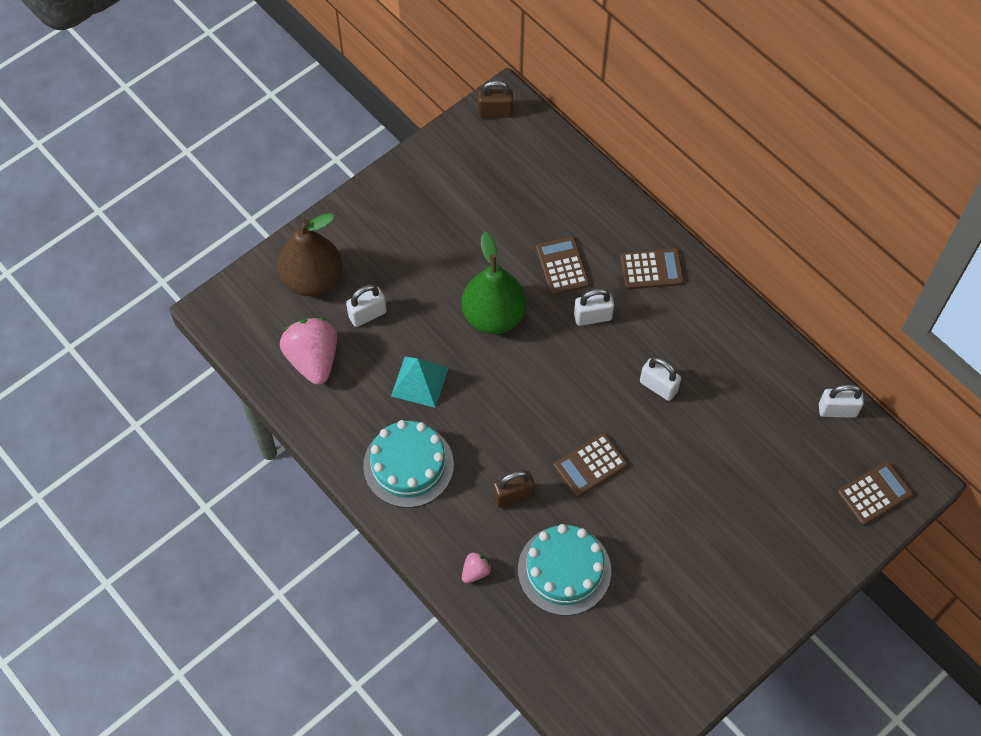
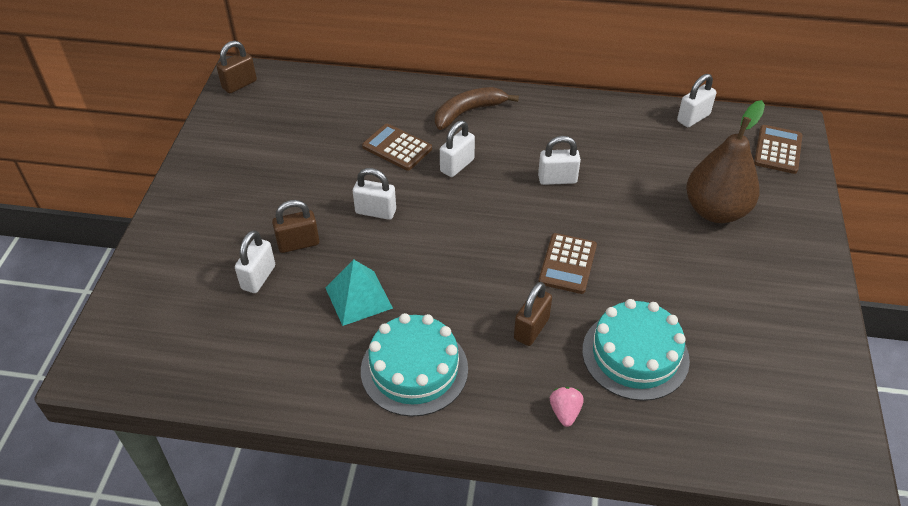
camera: 40 degrees left, 15 degrees down
brown pear [277,213,342,296] -> brown pear moved to [686,100,765,223]
pink strawberry [280,318,337,385] -> none
green pear [462,232,527,334] -> white padlock [353,168,396,220]
brown calculator [620,248,684,289] -> brown banana [435,87,519,130]
none -> brown padlock [272,200,319,253]

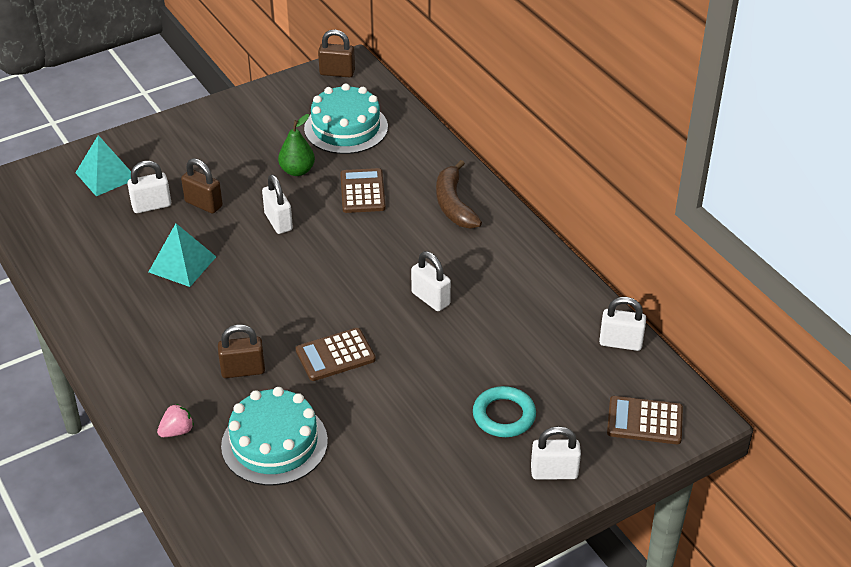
camera: 50 degrees right, 5 degrees down
turquoise cake [361,313,468,417] -> turquoise cake moved to [304,83,388,154]
brown banana [435,87,519,130] -> brown banana turned 120 degrees counterclockwise [436,160,482,229]
white padlock [440,120,475,177] -> white padlock moved to [531,426,581,480]
brown pear [686,100,765,223] -> turquoise ring [473,386,536,437]
brown calculator [754,125,802,174] -> brown calculator turned 150 degrees counterclockwise [607,396,683,444]
none -> turquoise pyramid [75,135,131,196]
none -> green pear [278,114,315,176]

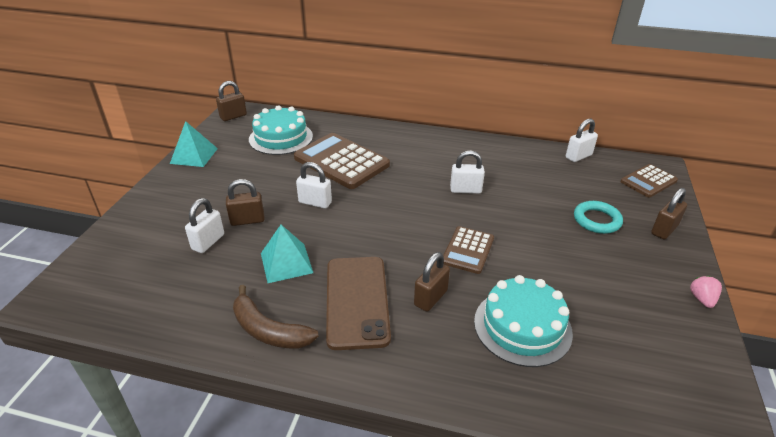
camera: 45 degrees left, 5 degrees down
turquoise pyramid [75,135,131,196] -> turquoise pyramid moved to [170,121,218,167]
pink strawberry [157,404,194,437] -> pink strawberry moved to [690,276,722,308]
green pear [278,114,315,176] -> none
brown calculator [340,168,386,213] -> brown calculator [294,133,390,189], size x1.77
brown banana [436,160,482,229] -> brown banana moved to [233,285,319,349]
white padlock [531,426,581,480] -> brown padlock [651,188,687,239]
none -> brown phone [326,257,391,350]

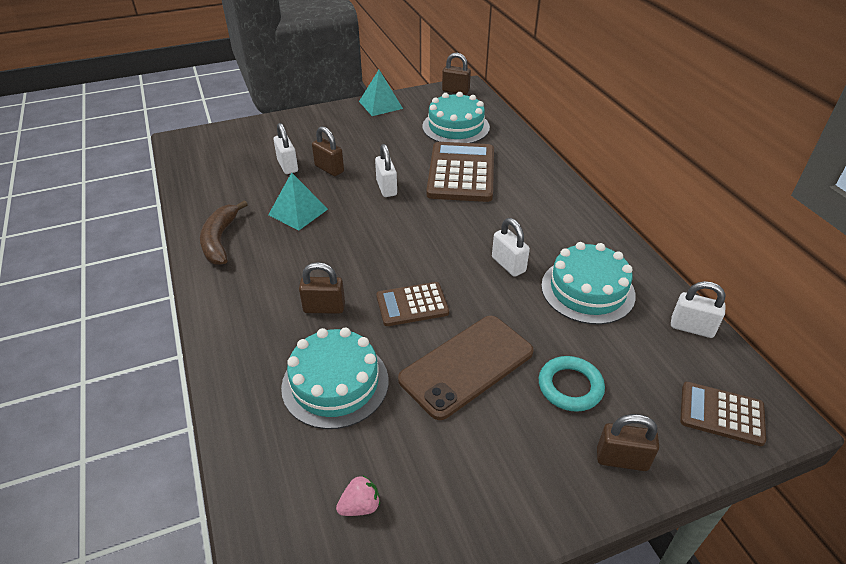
camera: 55 degrees right, 5 degrees up
white padlock [185,198,224,253] -> white padlock turned 75 degrees clockwise [274,123,298,174]
brown phone [326,257,391,350] -> brown phone moved to [398,316,534,420]
pink strawberry [690,276,722,308] -> pink strawberry moved to [336,475,380,516]
none -> turquoise cake [541,242,636,325]

